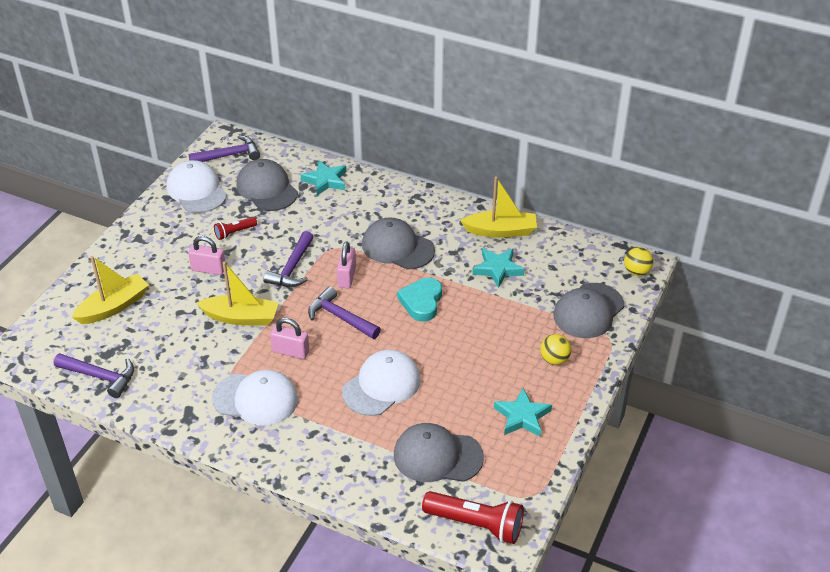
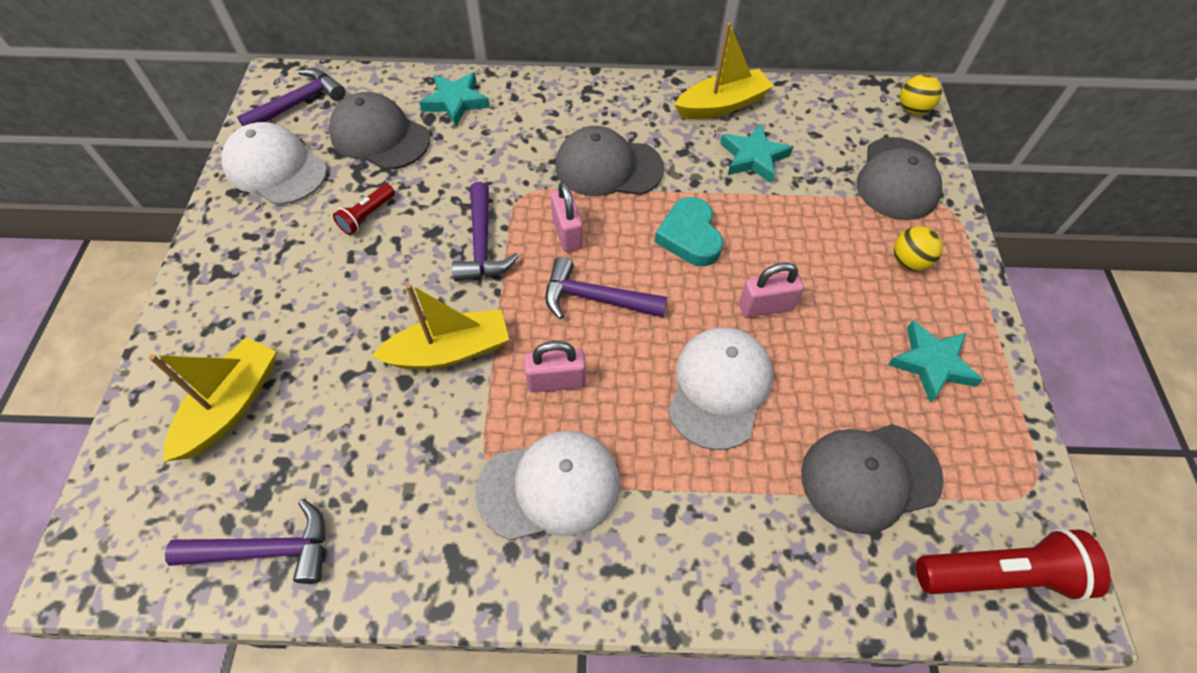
camera: 25 degrees left, 15 degrees up
pink padlock [188,236,225,275] -> pink padlock moved to [739,262,804,318]

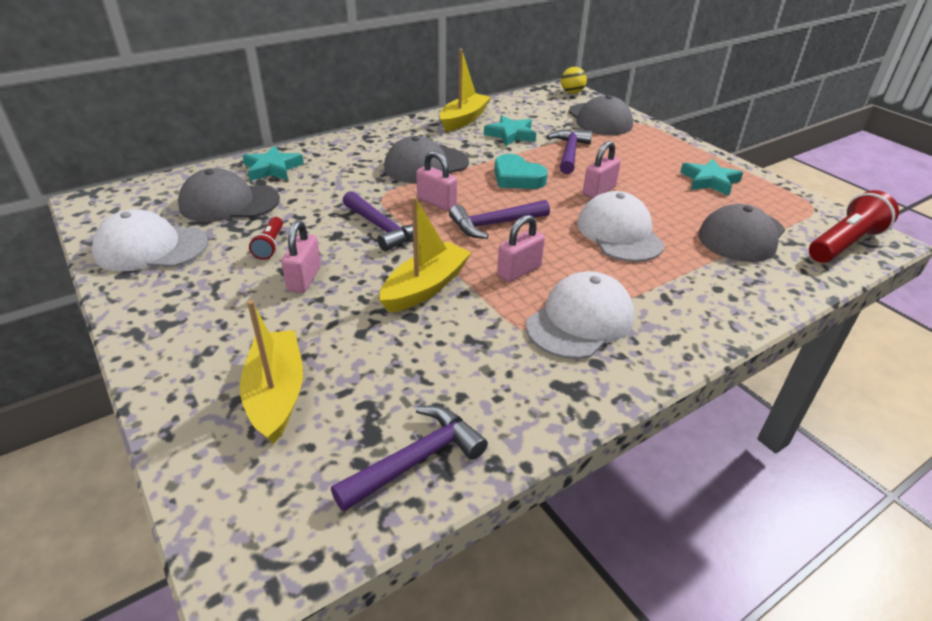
camera: 35 degrees left, 20 degrees down
purple hammer [237,68,345,126] -> purple hammer moved to [547,129,592,174]
yellow ball [894,226,943,271] -> none
none -> pink padlock [281,220,321,293]

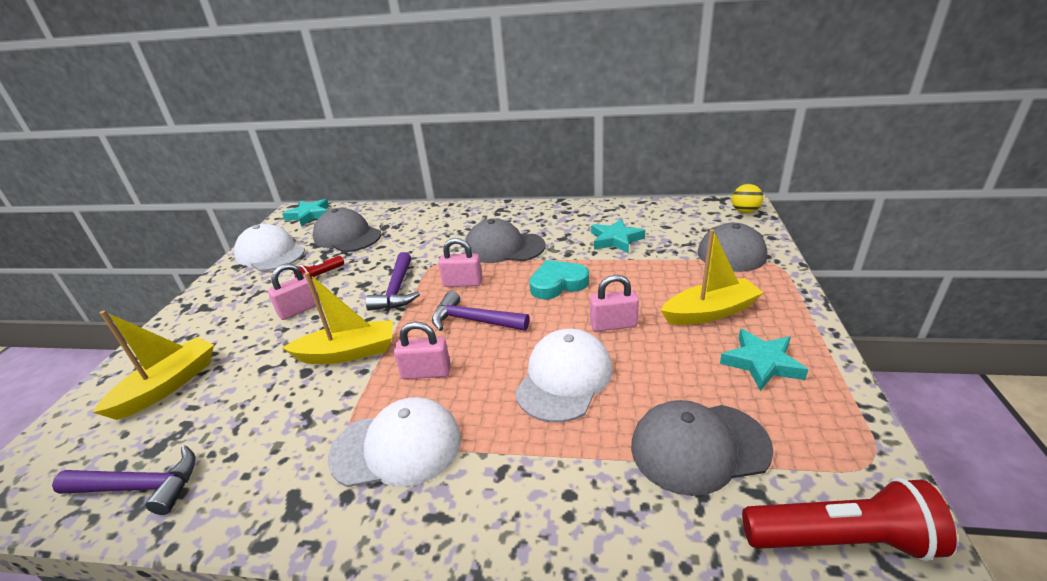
camera: 45 degrees right, 5 degrees down
turquoise star [243,146,304,181] -> turquoise star moved to [282,199,329,227]
pink padlock [416,151,457,211] -> pink padlock turned 75 degrees counterclockwise [438,238,482,287]
yellow boat [440,49,491,132] -> yellow boat moved to [661,229,764,325]
turquoise heart [494,154,548,189] -> turquoise heart turned 75 degrees clockwise [529,260,589,299]
purple hammer [547,129,592,174] -> none

